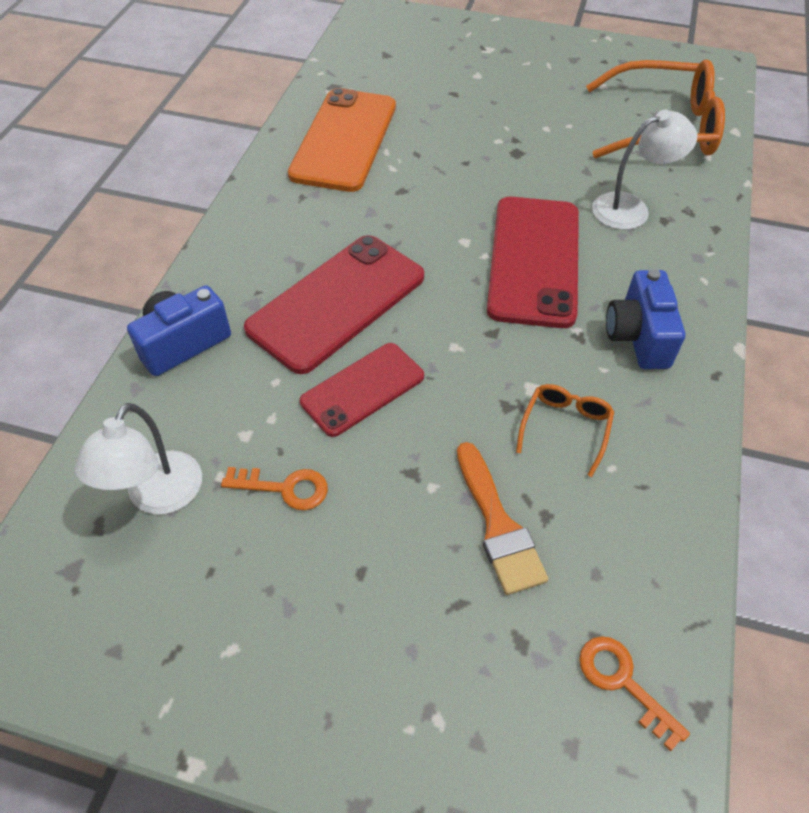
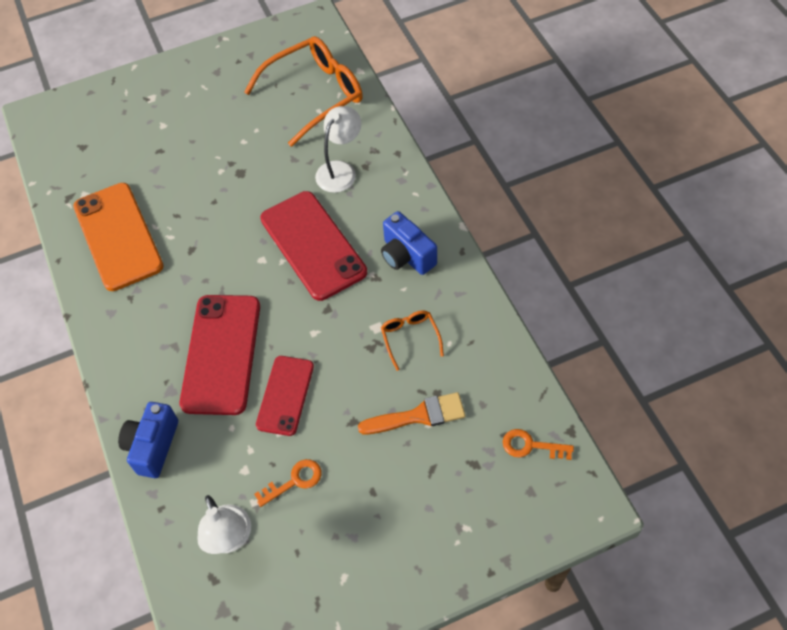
camera: 35 degrees left, 5 degrees up
orange brush [457,442,549,595] -> orange brush turned 45 degrees counterclockwise [358,392,465,434]

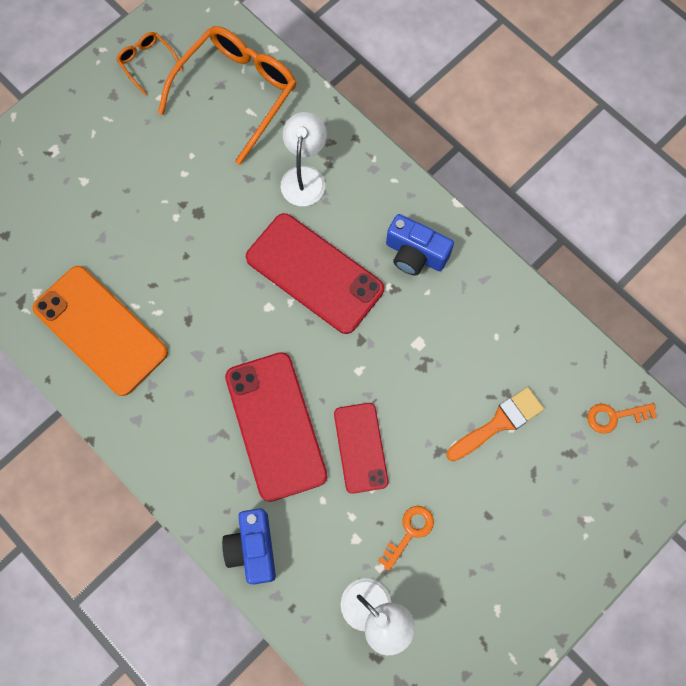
camera: 25 degrees left, 15 degrees up
orange glasses [381,310,444,371] -> orange glasses moved to [116,32,183,95]

